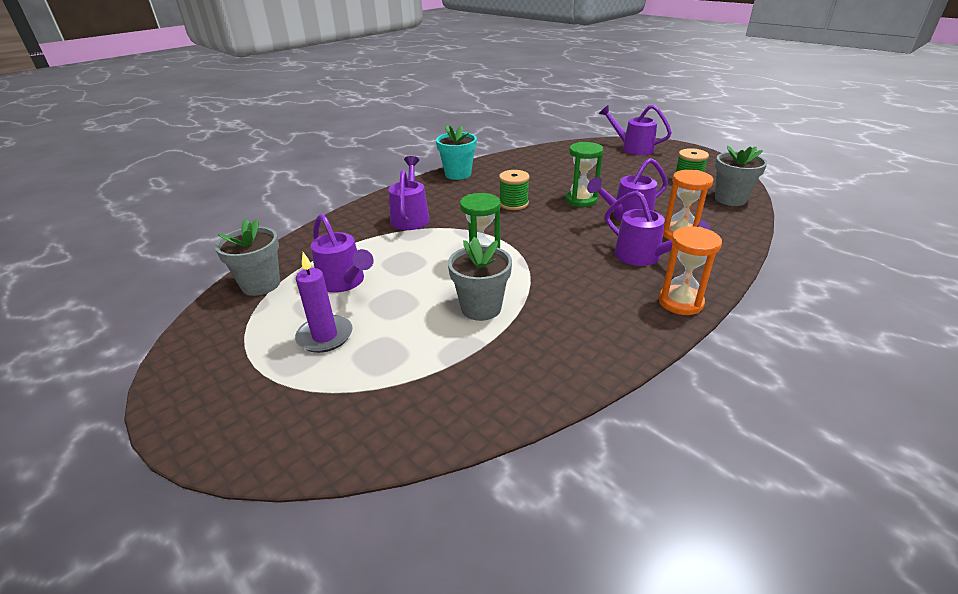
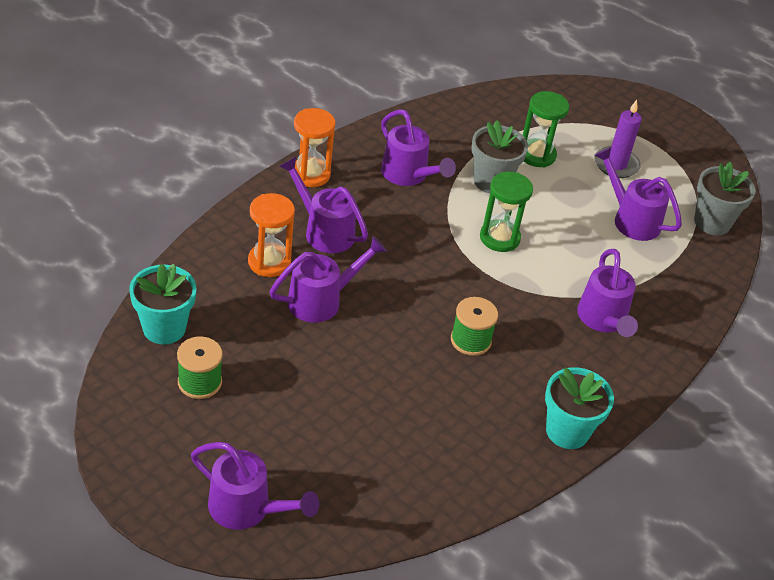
camera: 170 degrees right, 10 degrees up
green hourglass [566,142,603,207] -> green hourglass moved to [523,91,569,167]
grey flower pot [715,146,767,206] -> turquoise flower pot [129,264,196,344]
none -> purple watering can [381,109,456,186]

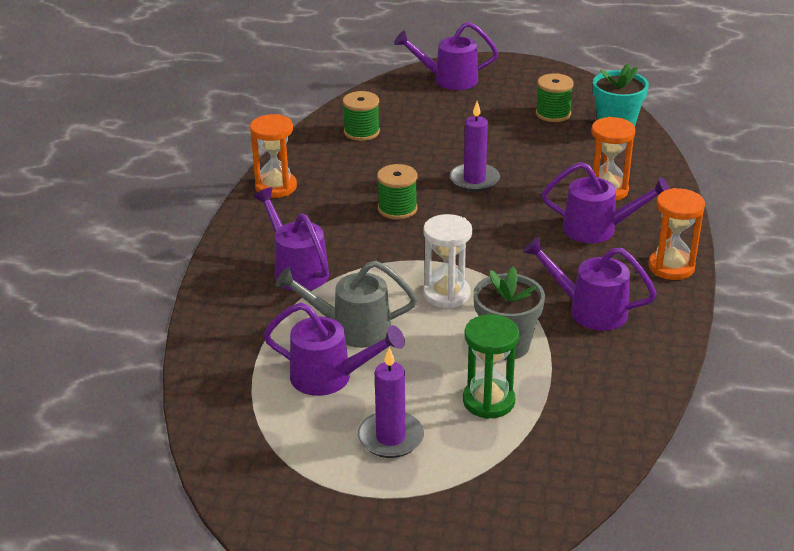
camera: 155 degrees right, 10 degrees down
purple watering can [269,236,387,323] -> none
green hourglass [480,172,533,252] -> white hourglass [423,214,472,309]
turquoise flower pot [545,367,614,449] -> orange hourglass [250,114,297,198]
grey flower pot [694,162,756,235] -> none
none -> grey watering can [275,261,417,348]
none -> green spool [343,91,380,141]
none -> purple candle [450,101,500,192]

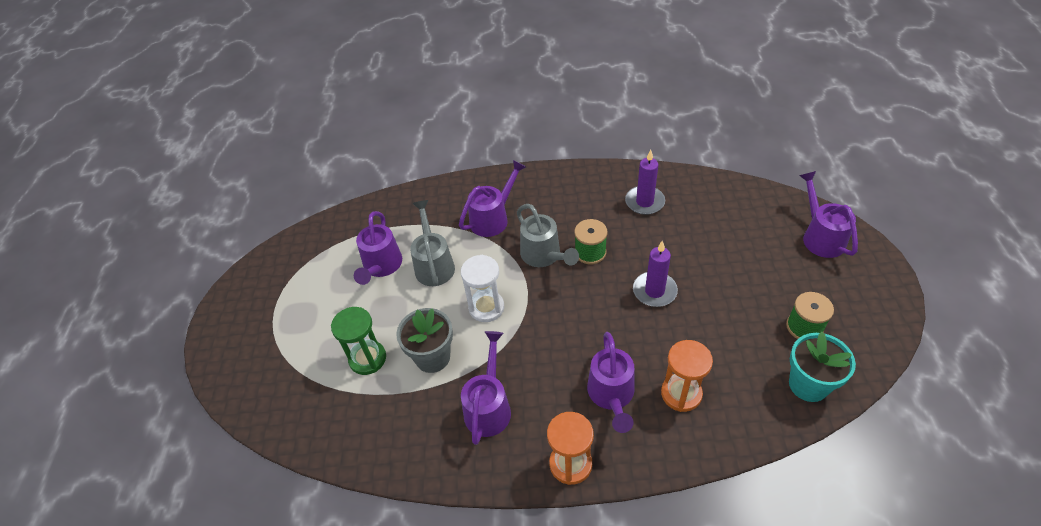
camera: 80 degrees right, 15 degrees up
orange hourglass [250,114,297,198] -> none
green spool [343,91,380,141] -> none
purple candle [358,347,424,458] -> purple candle moved to [625,150,665,215]
none -> grey watering can [517,204,579,267]

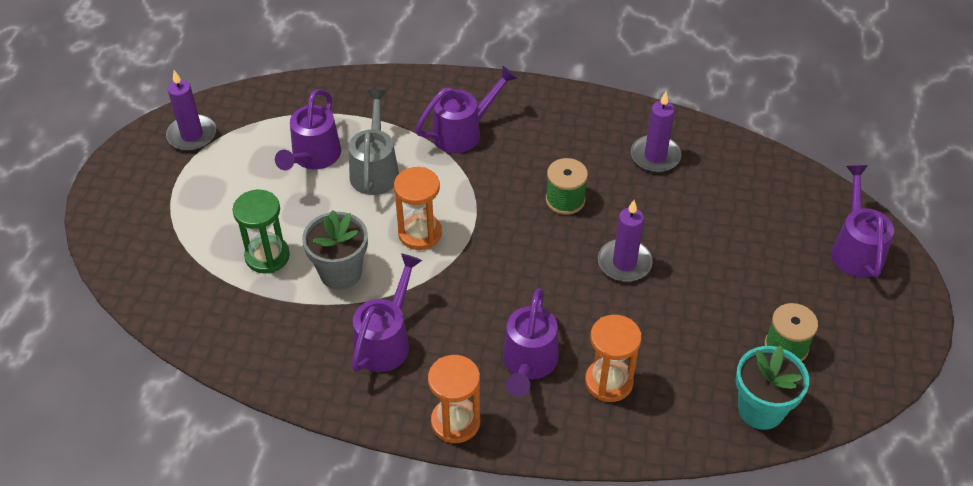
camera: 10 degrees right, 0 degrees up
white hourglass [461,255,504,322] -> orange hourglass [394,167,442,250]
grey watering can [517,204,579,267] -> none
none -> purple candle [166,70,216,151]

